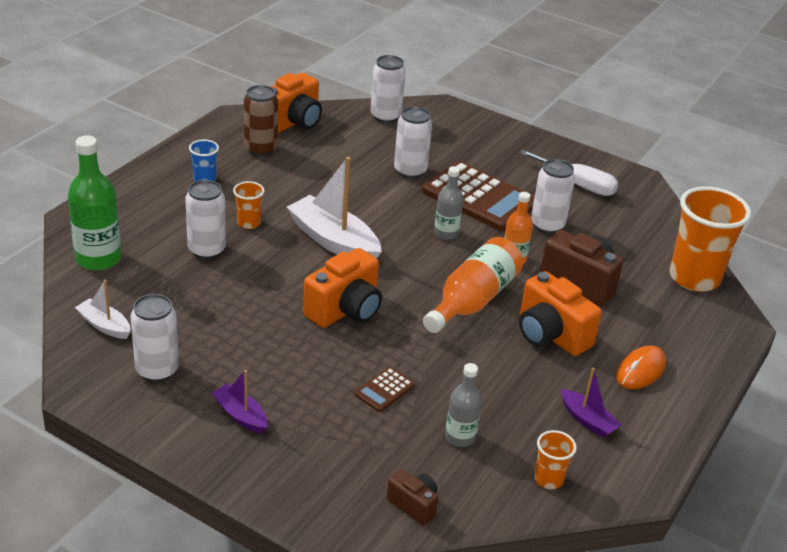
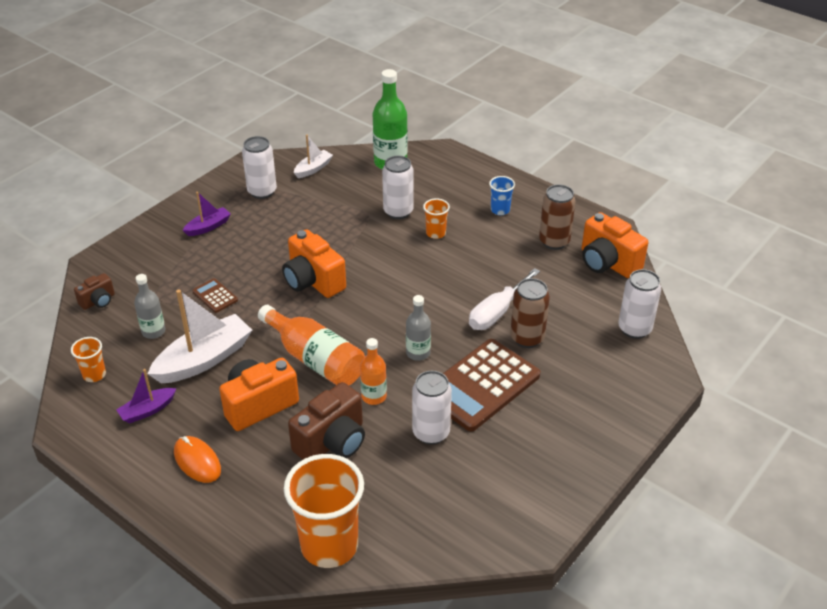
camera: 100 degrees right, 5 degrees up
white boat [287,157,382,258] -> white boat moved to [148,289,252,383]
white can [394,107,432,179] -> brown can [510,278,550,348]
white screwdriver [520,150,618,196] -> white screwdriver moved to [469,268,540,330]

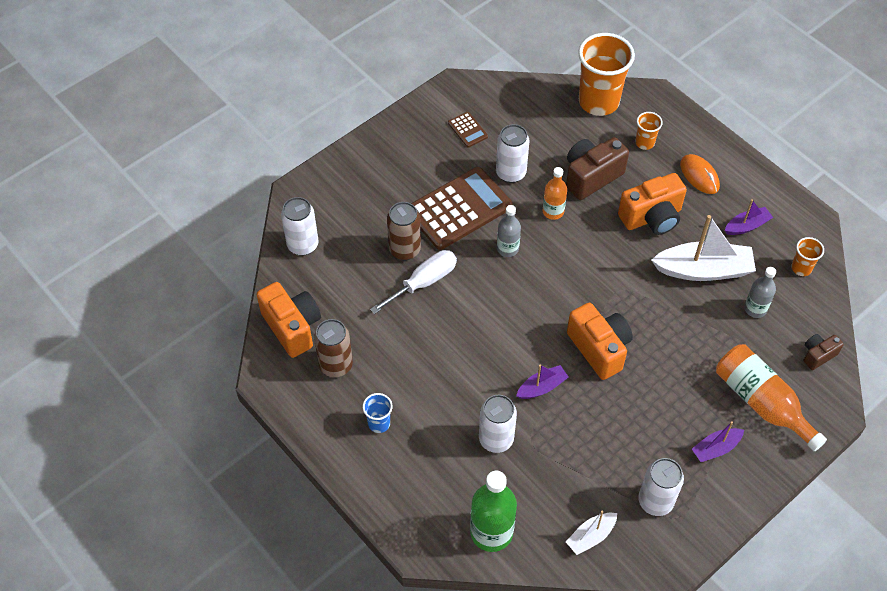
camera: 170 degrees left, 15 degrees up
white boat [148,289,252,383] -> white boat turned 150 degrees counterclockwise [651,215,756,281]
brown calculator [192,278,238,313] -> brown calculator moved to [448,112,488,147]
orange bottle [258,305,365,385] -> orange bottle moved to [716,344,827,452]
orange cup [423,198,450,239] -> orange cup moved to [635,112,663,150]
none -> purple boat [516,365,569,399]

